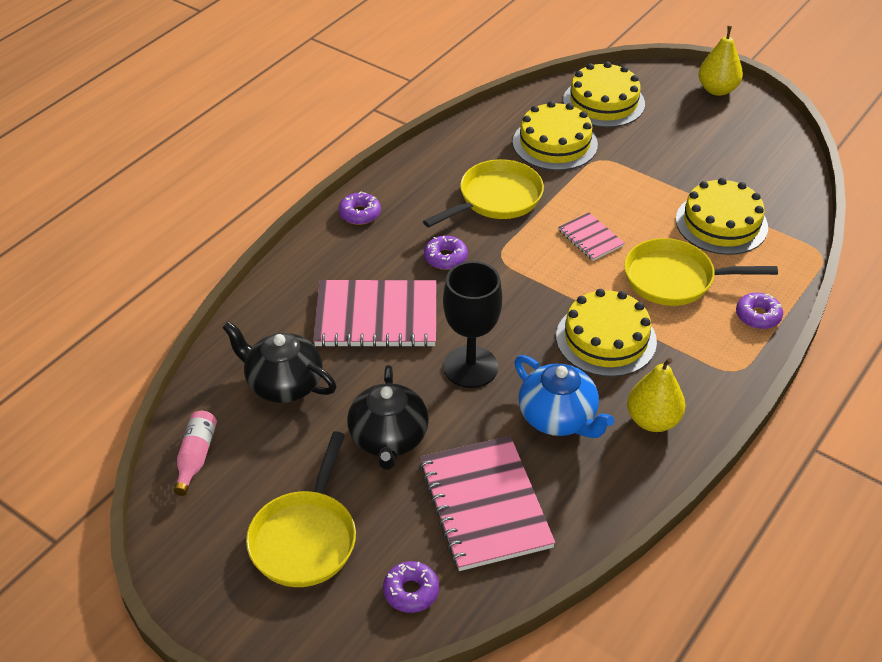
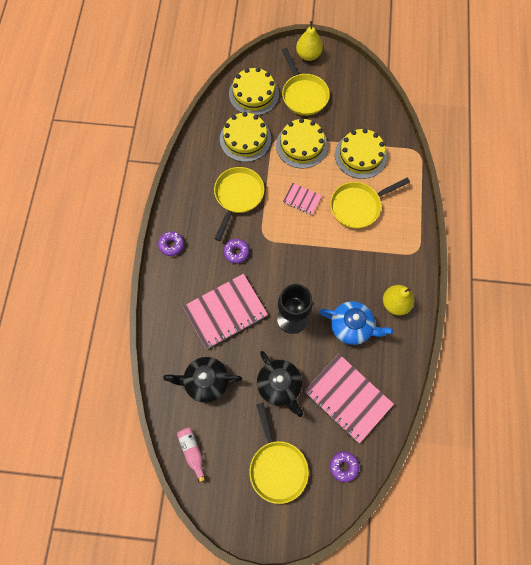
camera: 30 degrees left, 25 degrees up
yellow cake [556,289,657,377] -> yellow cake moved to [276,118,328,169]
purple donut [736,293,783,329] -> none
none -> yellow pan [282,48,330,116]

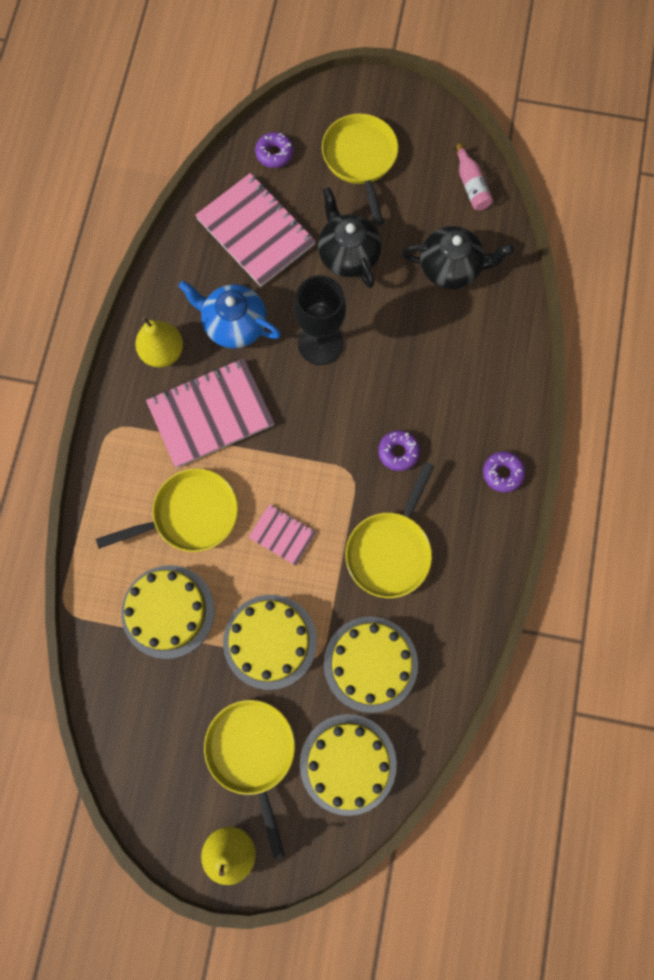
camera: 175 degrees left, 5 degrees up
pink notebook [183,274,268,349] -> pink notebook moved to [146,358,275,468]

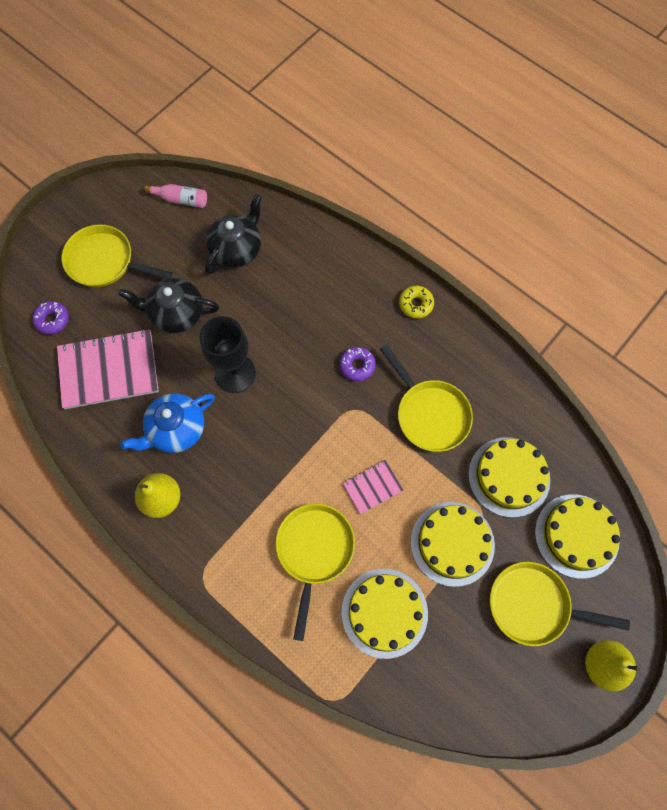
camera: 60 degrees left, 5 degrees down
pink notebook [146,358,275,468] -> none
purple donut [483,451,525,493] -> yellow donut [399,286,434,319]

